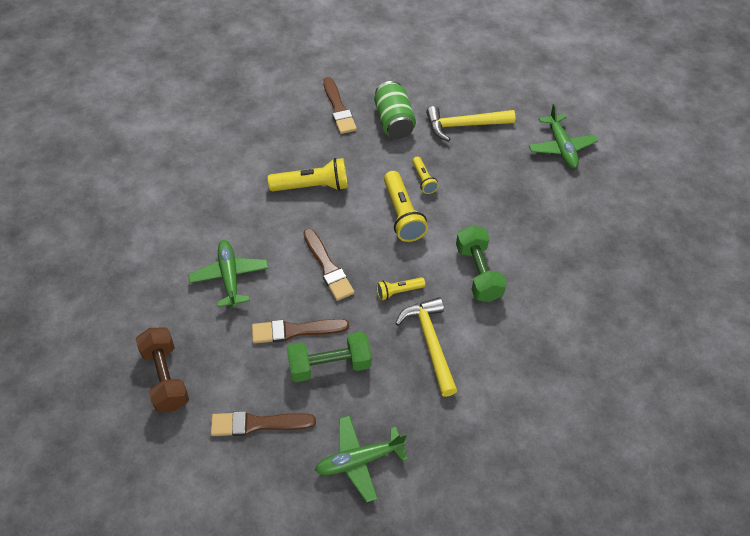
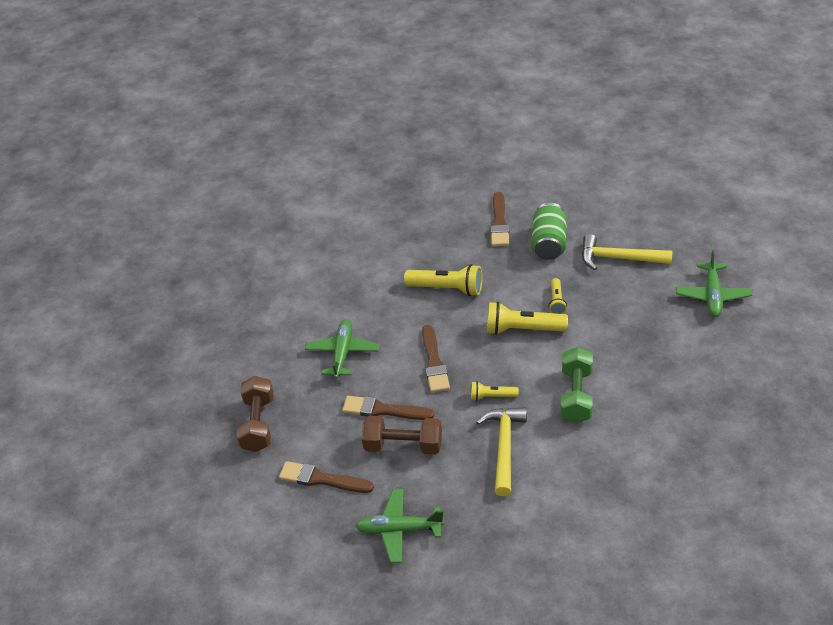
camera: 25 degrees right, 10 degrees down
green dumbbell [287,332,372,382] -> brown dumbbell [362,416,442,455]
yellow flashlight [384,171,428,242] -> yellow flashlight turned 90 degrees clockwise [487,302,568,335]

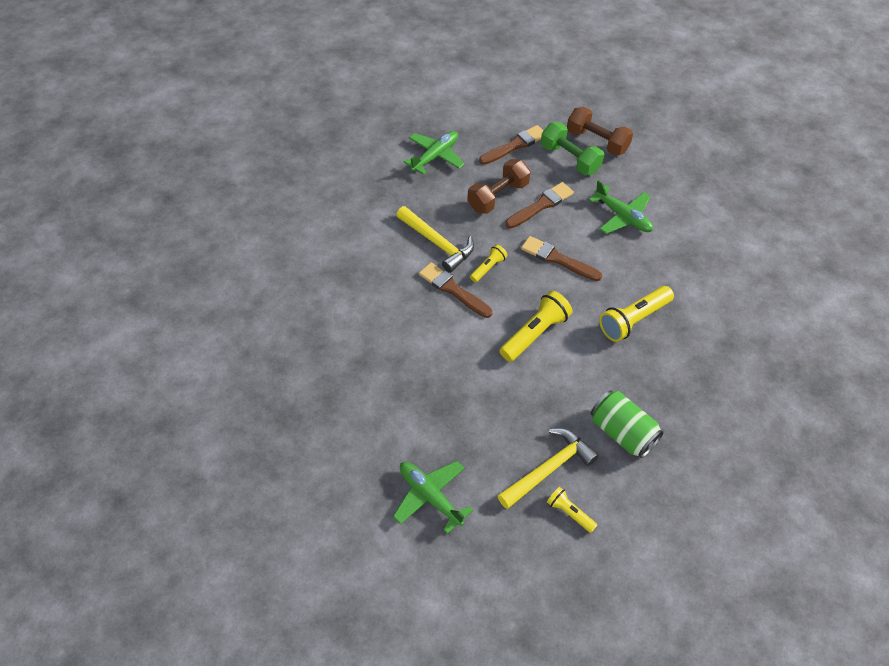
camera: 125 degrees right, 10 degrees up
brown brush [490,192,509,246] -> brown brush moved to [419,262,492,318]
yellow flashlight [548,278,567,314] -> yellow flashlight moved to [547,487,597,533]
green dumbbell [561,347,593,423] -> green dumbbell moved to [541,122,604,175]

